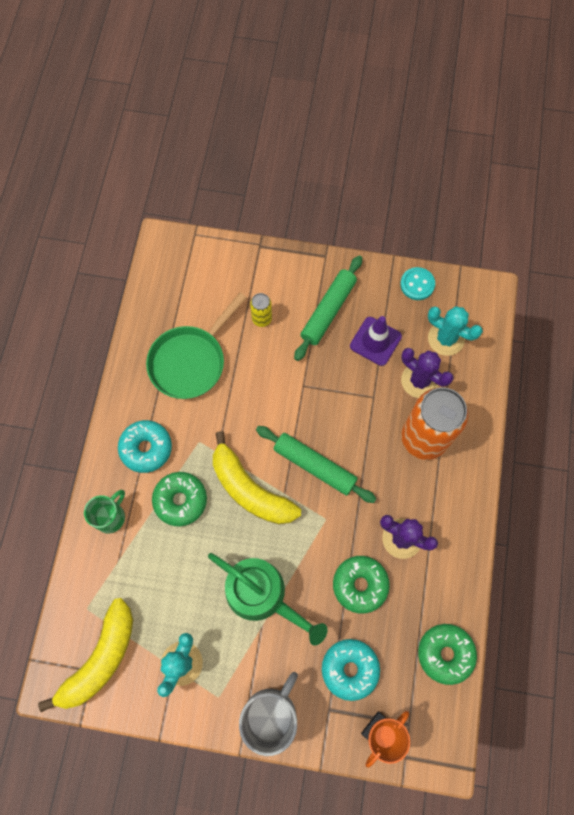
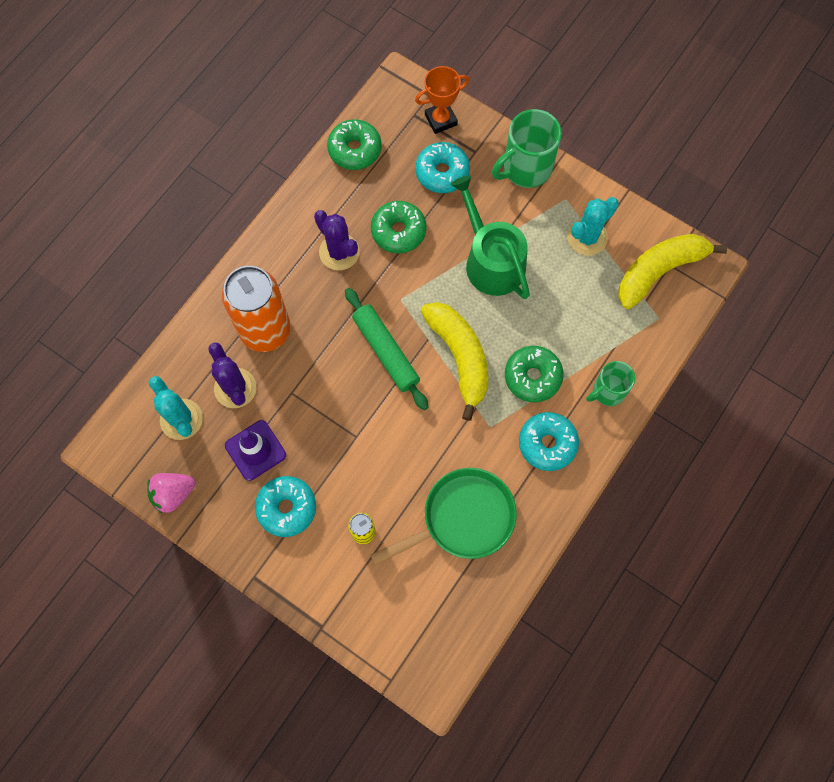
camera: 155 degrees left, 0 degrees up
grey mug [239,672,298,756] -> green mug [492,109,562,188]
green rolling pin [294,255,362,361] -> turquoise donut [255,476,316,537]
turquoise button [400,267,435,300] -> pink strawberry [147,473,195,514]

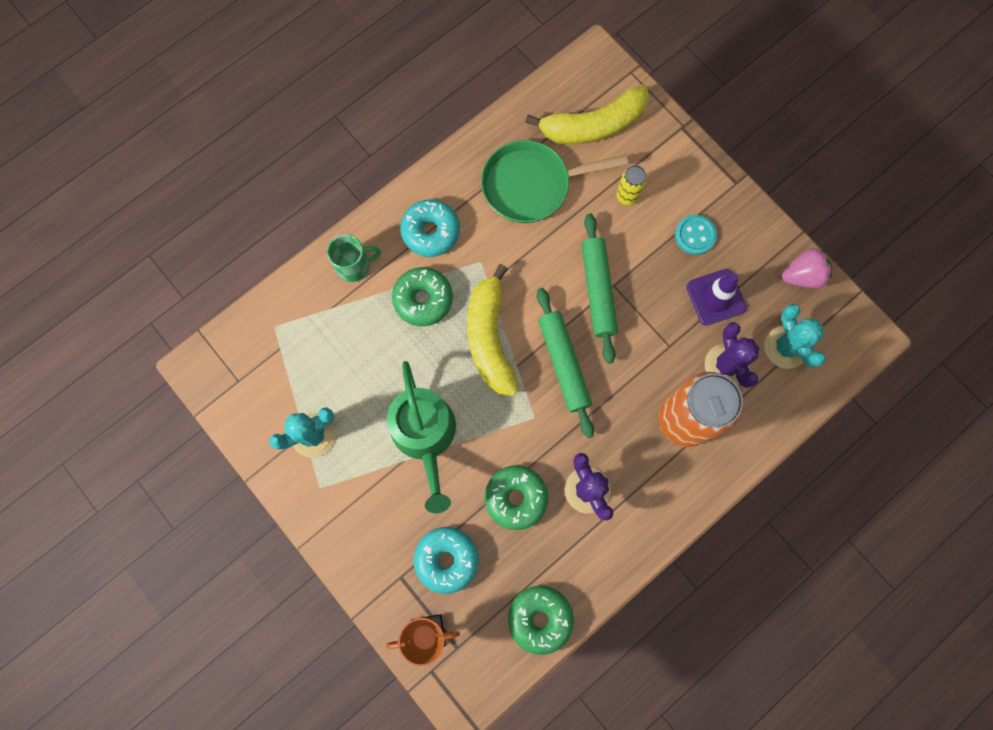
camera: 165 degrees left, 5 degrees up
turquoise donut [255,476,316,537] -> turquoise button [675,215,717,255]
green mug [492,109,562,188] -> none
yellow banana [618,234,727,309] -> yellow banana moved to [525,85,649,144]
none -> green rolling pin [581,213,618,364]

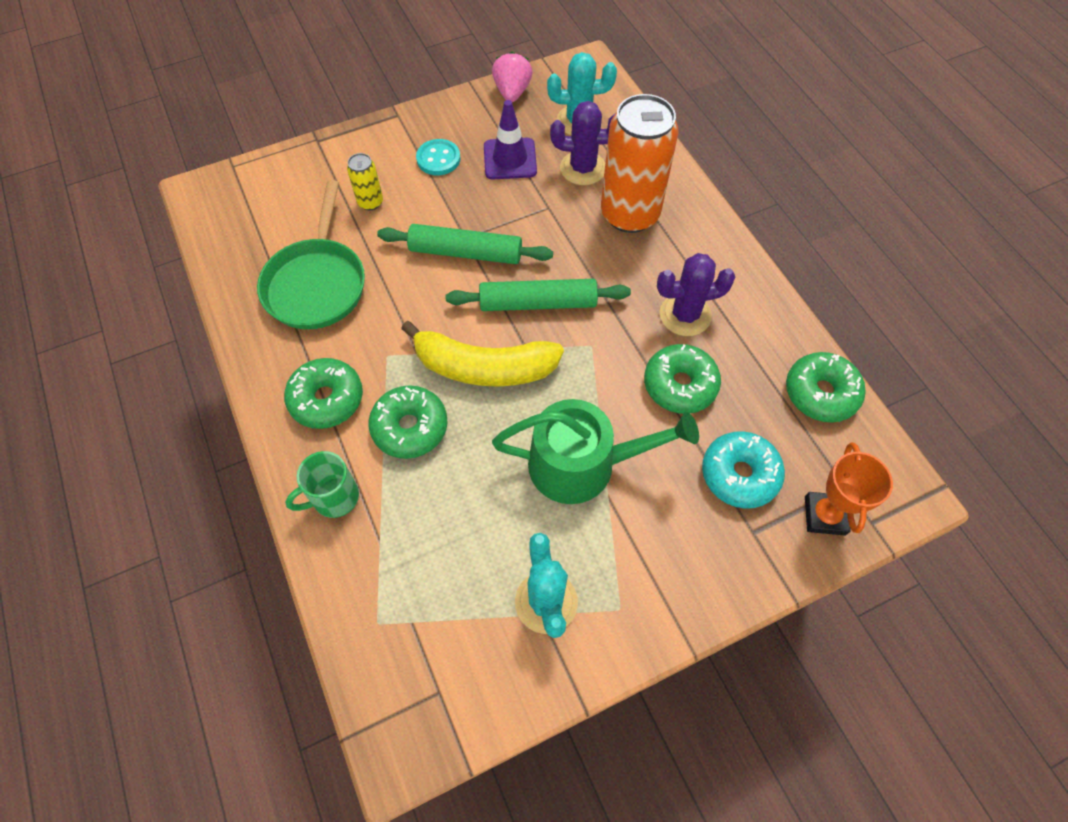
camera: 75 degrees left, 15 degrees down
green mug [327,234,381,282] -> green mug turned 120 degrees counterclockwise [285,451,359,518]
turquoise donut [400,199,460,257] -> green donut [284,358,363,429]
yellow banana [525,85,649,144] -> none

